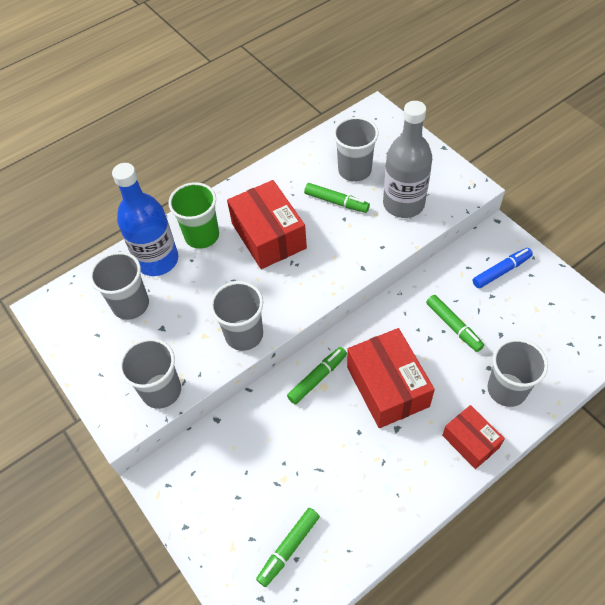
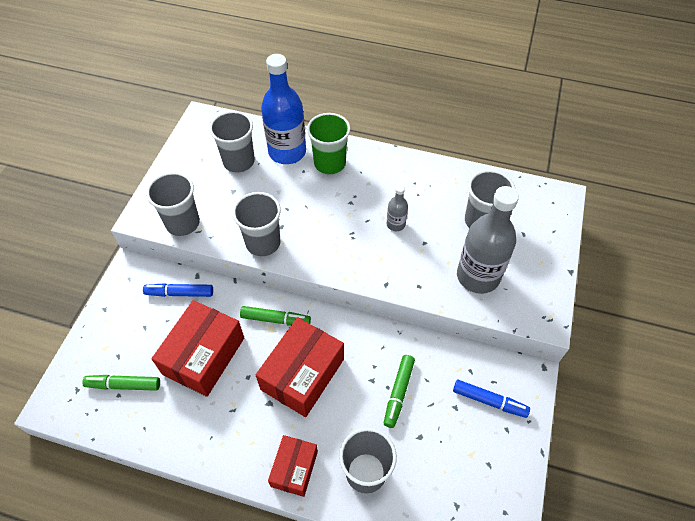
camera: 50 degrees right, 0 degrees up
red box [227,180,307,269] -> red box moved to [152,300,244,397]
green marker [304,183,370,213] -> none
none -> blue marker [143,283,213,297]
none -> grey bottle [387,185,408,231]

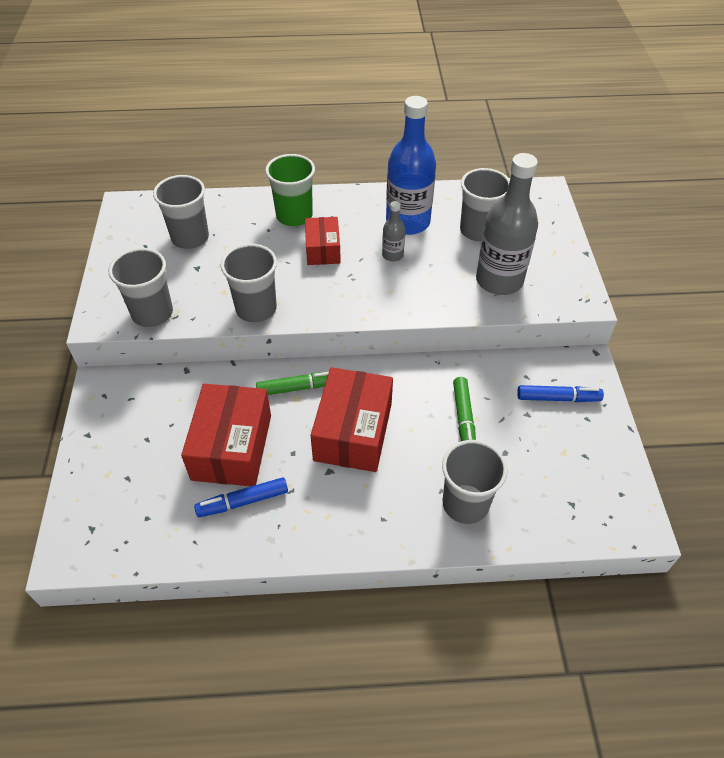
camera: 20 degrees left, 5 degrees down
green marker [82,375,160,391] -> none
blue marker [143,283,213,297] -> blue marker moved to [194,477,288,517]
blue bottle [261,54,306,164] -> blue bottle moved to [386,96,436,235]
red box [268,435,318,497] -> red box moved to [305,217,341,265]

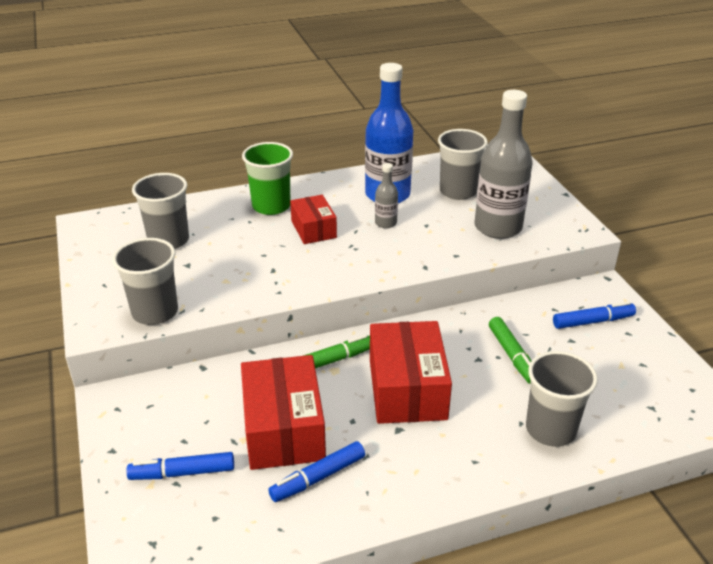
camera: 15 degrees left, 15 degrees down
grey cup [220,244,277,322] -> none
none -> blue marker [126,452,234,480]

